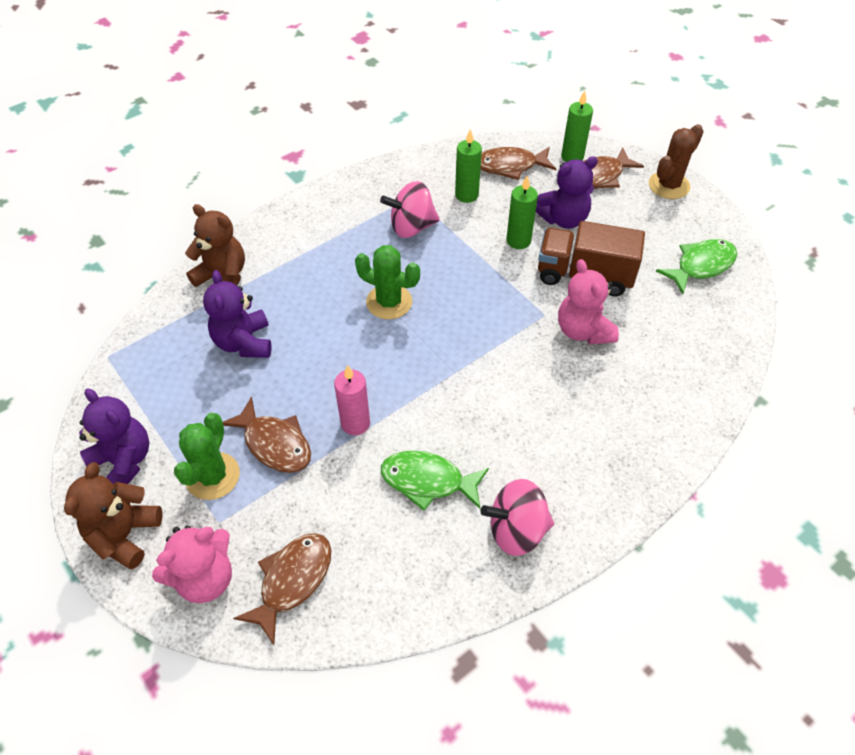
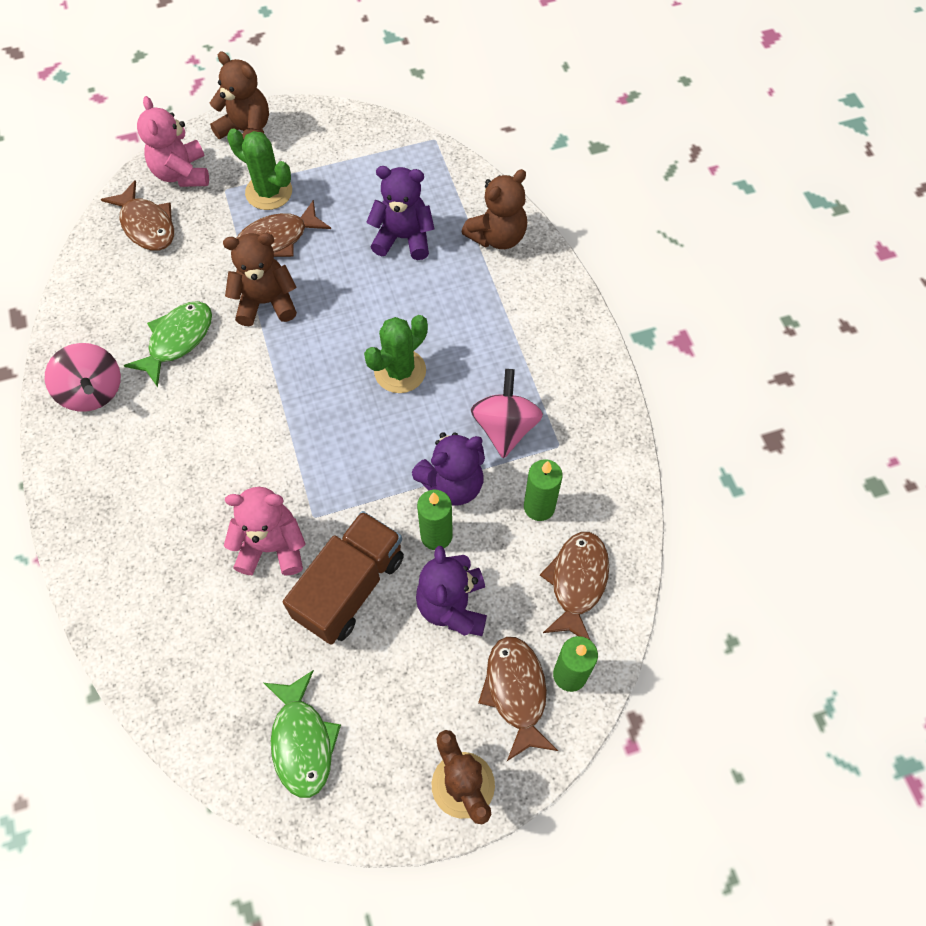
camera: 110 degrees right, 10 degrees up
purple teddy bear [79,389,150,484] -> purple teddy bear moved to [412,432,485,506]
pink candle [334,365,370,436] -> brown teddy bear [223,233,297,326]
pink spinning top [480,479,554,556] -> pink spinning top turned 135 degrees clockwise [45,343,121,412]

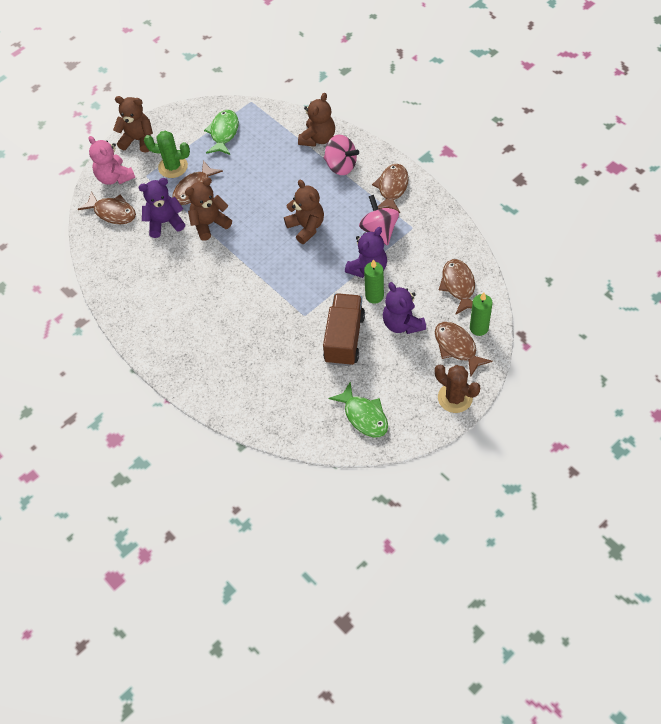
camera: 20 degrees left, 5 degrees down
pink spinning top [45,343,121,412] -> pink spinning top moved to [324,135,359,175]
green fish [124,301,212,387] -> green fish moved to [204,110,239,155]
pink teddy bear [224,487,306,575] -> none
green cactus [364,315,428,393] -> brown teddy bear [284,180,324,244]
purple teddy bear [366,166,434,260] -> purple teddy bear moved to [138,178,185,238]
green candle [524,459,563,521] -> none
none -> brown fish [372,164,409,213]

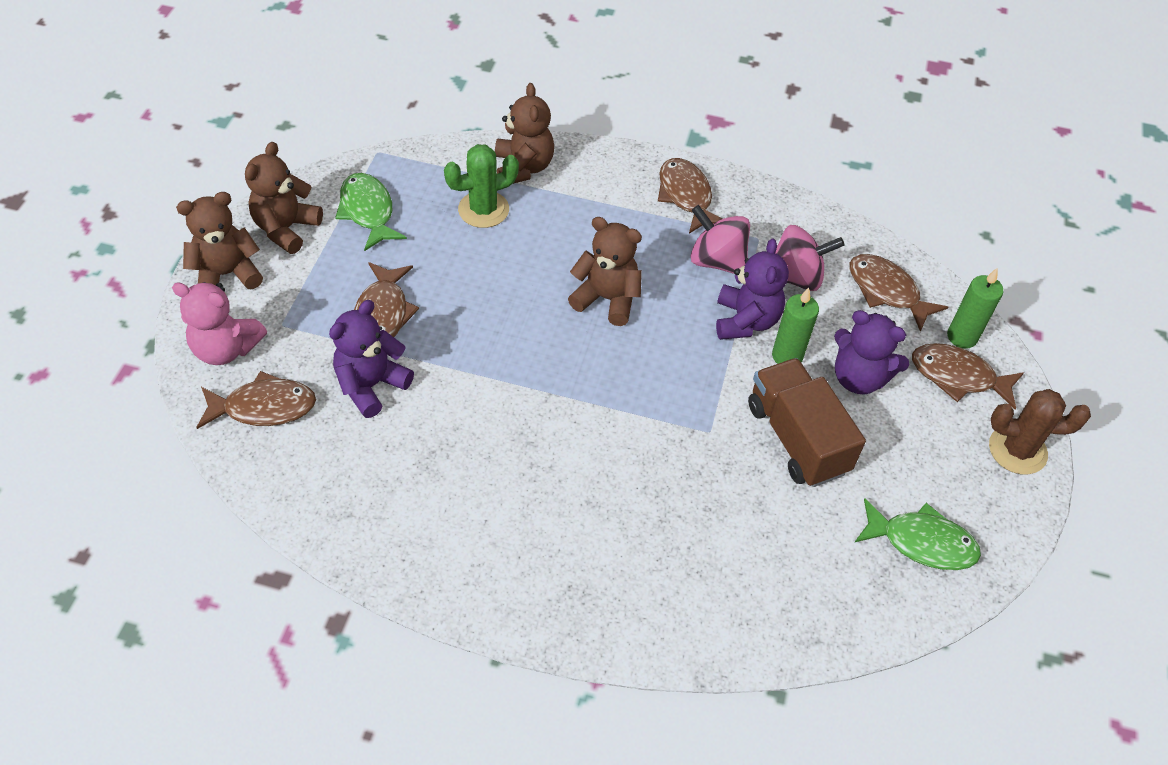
camera: 40 degrees left, 5 degrees down
green cactus [144,131,190,178] -> green cactus moved to [444,144,519,228]
brown teddy bear [185,177,232,241] -> brown teddy bear moved to [245,142,323,254]
pink spinning top [324,135,359,175] -> pink spinning top moved to [776,225,844,291]

